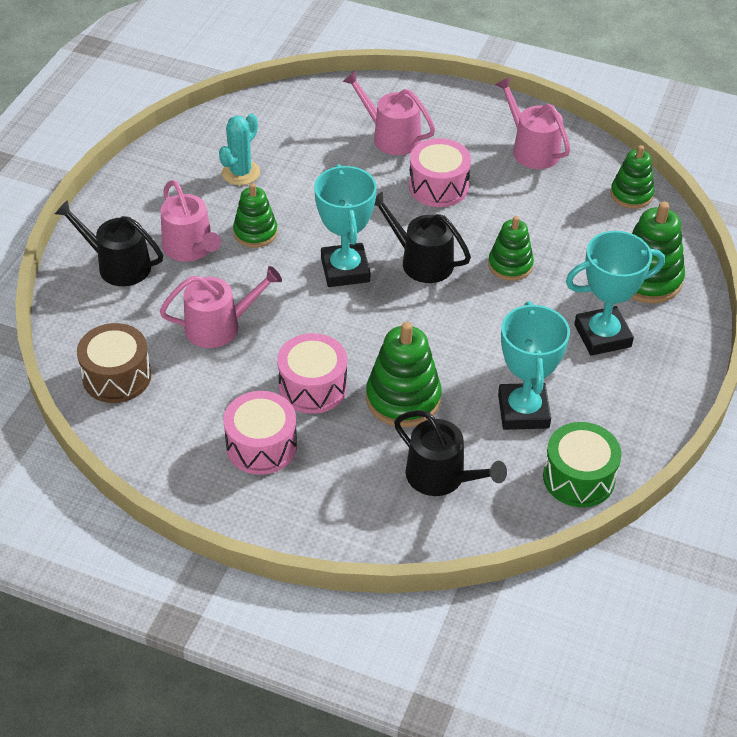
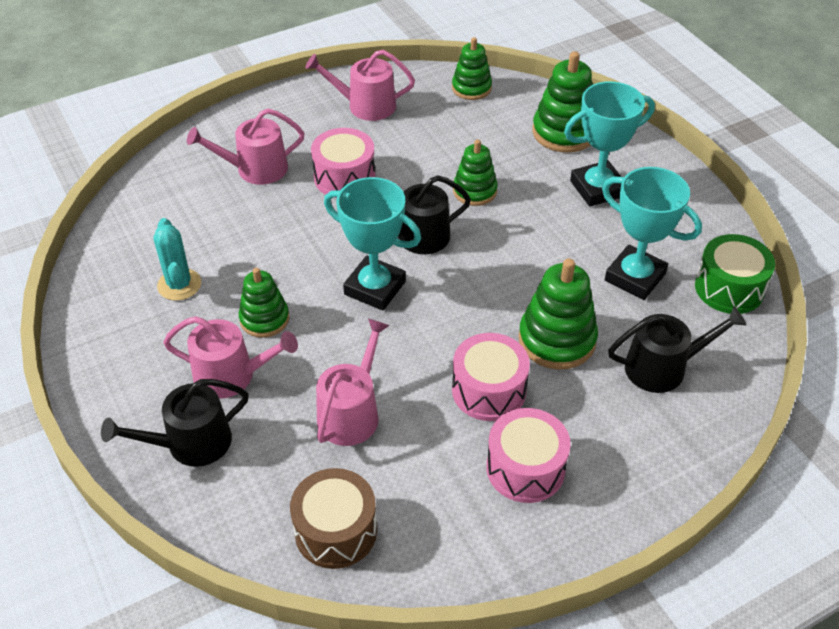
camera: 50 degrees left, 0 degrees up
turquoise trophy [566,231,665,356] -> turquoise trophy turned 45 degrees clockwise [564,81,655,207]

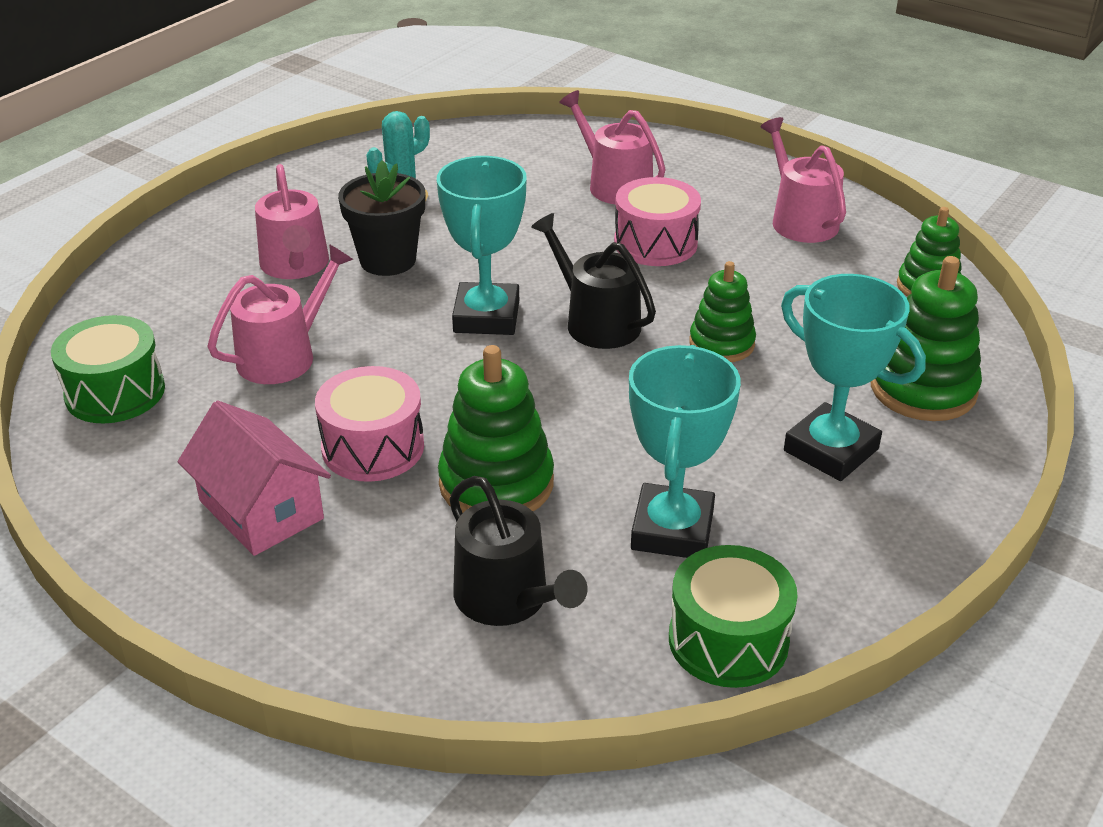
camera: 65 degrees right, 10 degrees down
black watering can [101,379,249,467] -> none
green stacking toy [239,268,289,338] -> black flower pot [338,160,425,276]
brown drum [290,468,377,569] -> green drum [51,315,165,423]
pink watering can [316,319,389,446] -> pink watering can turned 45 degrees counterclockwise [208,244,353,384]
pink drum [486,408,571,503] -> pink house [178,400,331,556]

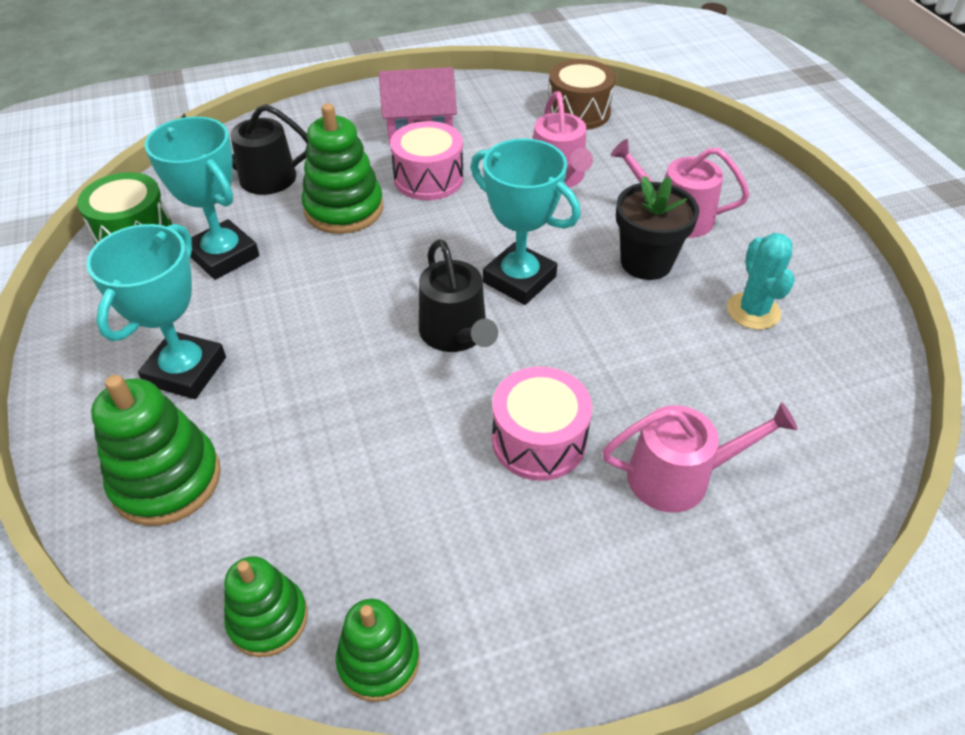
camera: 125 degrees right, 10 degrees up
green drum [51,315,165,423] -> brown drum [549,59,615,130]
black watering can [531,213,656,349] -> black watering can turned 75 degrees clockwise [419,239,498,352]
green stacking toy [689,261,756,362] -> green stacking toy moved to [336,599,420,702]
pink watering can [760,117,846,243] -> none
turquoise trophy [781,274,926,481] -> turquoise trophy turned 60 degrees counterclockwise [86,224,226,399]

